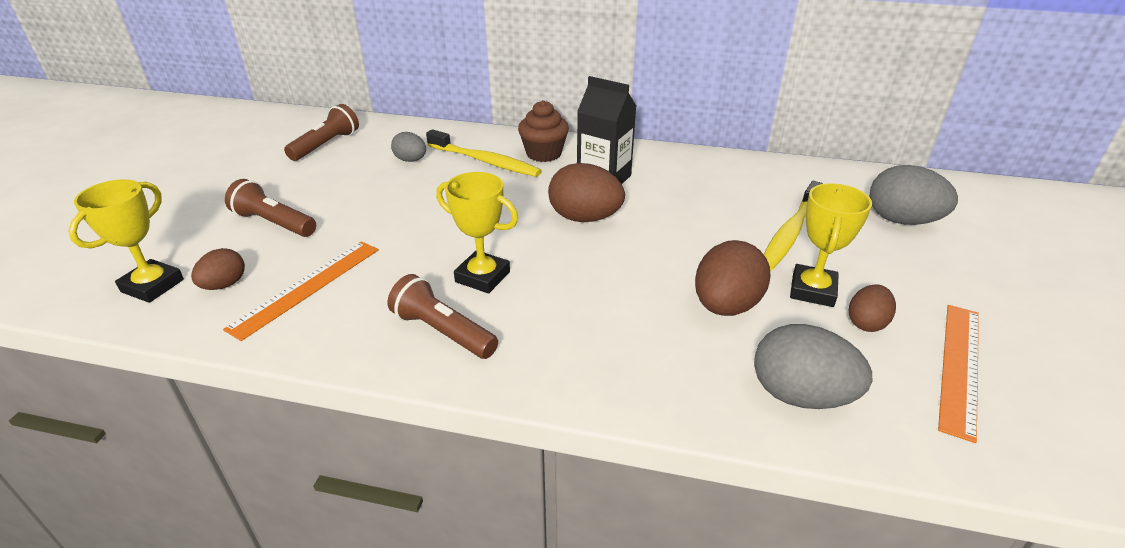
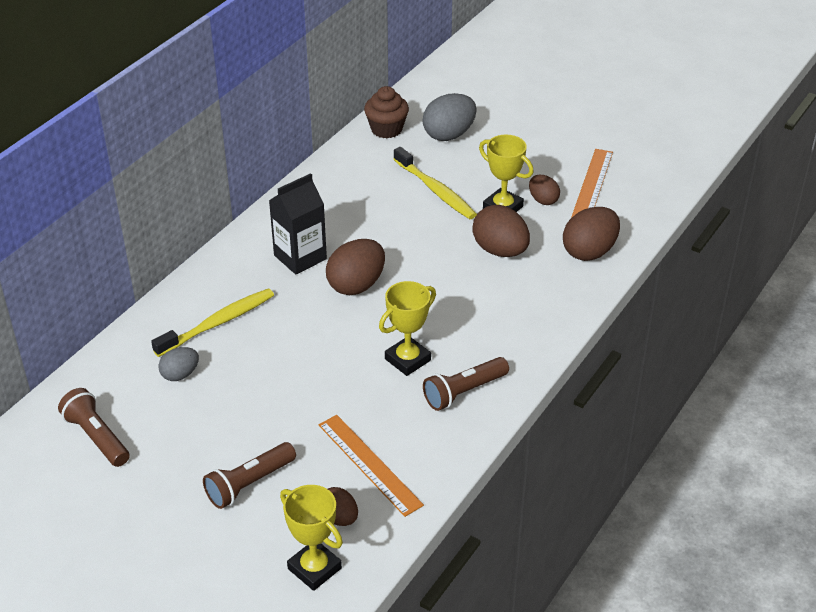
camera: 70 degrees left, 5 degrees up
brown cupcake [518,100,569,162] -> brown cupcake moved to [364,86,409,138]
grey egg [754,324,872,409] -> brown egg [563,207,620,261]
orange ruler [938,305,979,443] -> orange ruler turned 60 degrees clockwise [571,149,613,218]

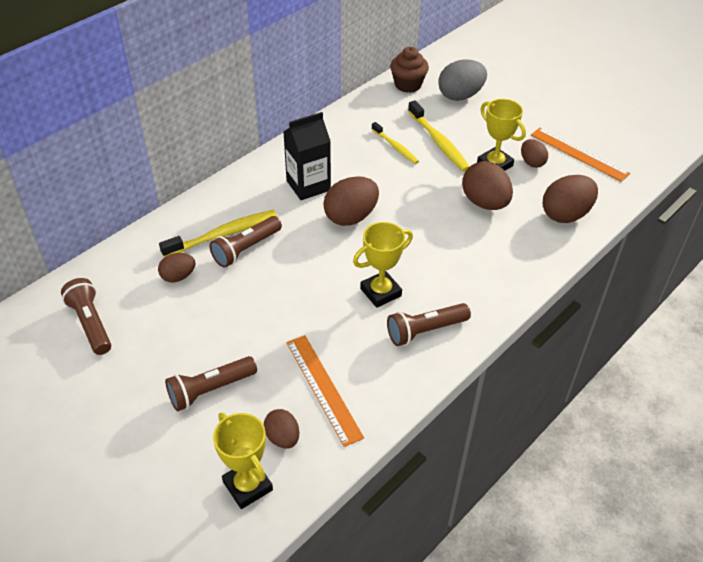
camera: 10 degrees right, 5 degrees up
grey egg [158,347,199,381] -> brown egg [158,253,196,283]
orange ruler [571,149,613,218] -> orange ruler turned 75 degrees counterclockwise [531,128,630,182]
none -> brown flashlight [209,216,282,268]
none -> yellow toothbrush [372,122,419,164]

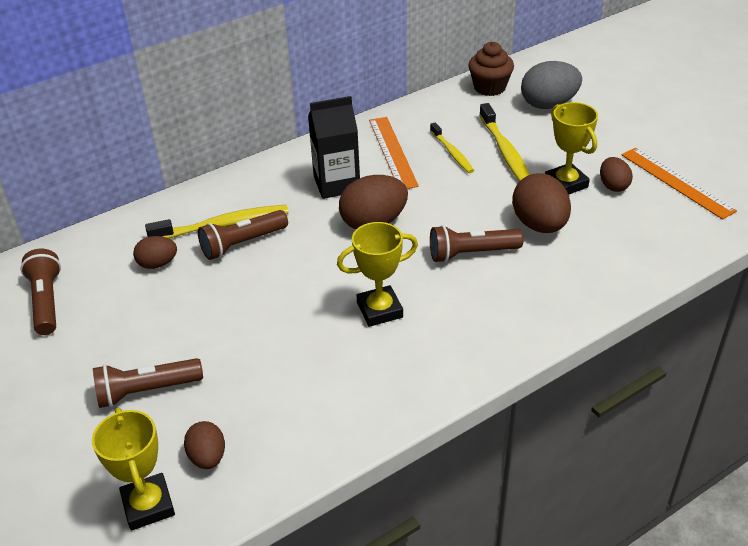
camera: 15 degrees right, 5 degrees down
orange ruler [286,335,364,447] -> orange ruler moved to [369,117,419,189]
brown flashlight [387,303,471,346] -> brown flashlight moved to [430,225,524,263]
brown egg [543,175,598,223] -> none

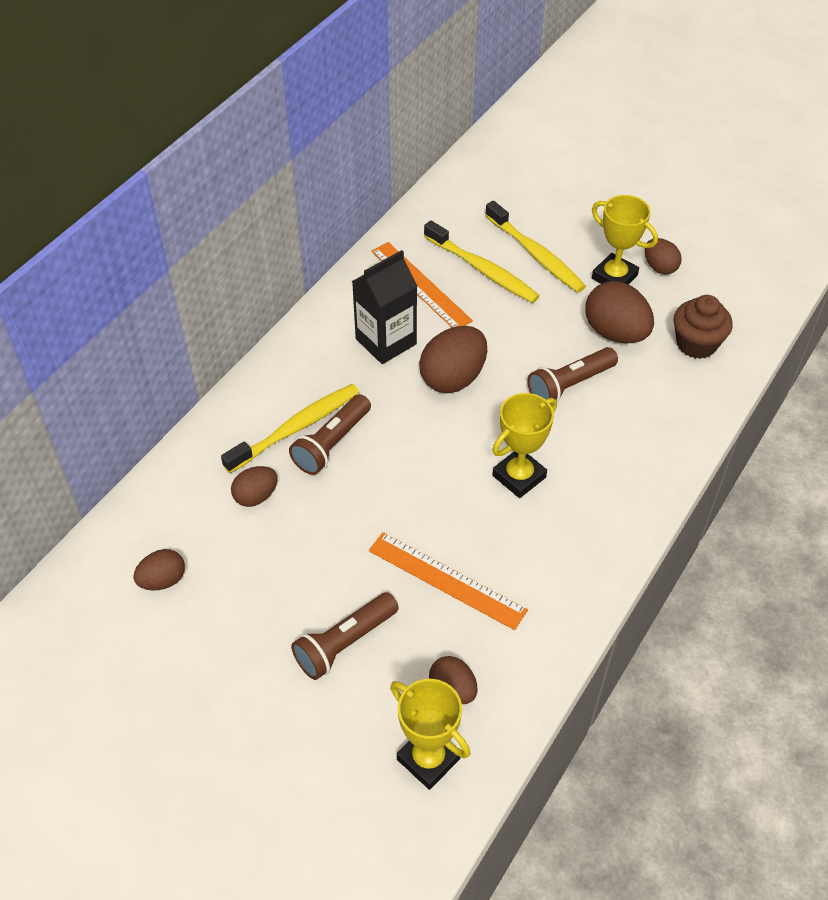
camera: 25 degrees left, 10 degrees up
brown flashlight [21,249,61,335] -> brown egg [133,549,185,591]
yellow toothbrush [430,123,474,173] -> yellow toothbrush [424,220,540,303], size x1.57
brown cupcake [468,42,514,96] -> brown cupcake moved to [673,295,733,359]
grey egg [521,61,582,109] -> none
orange ruler [622,148,737,220] -> orange ruler moved to [369,532,528,630]

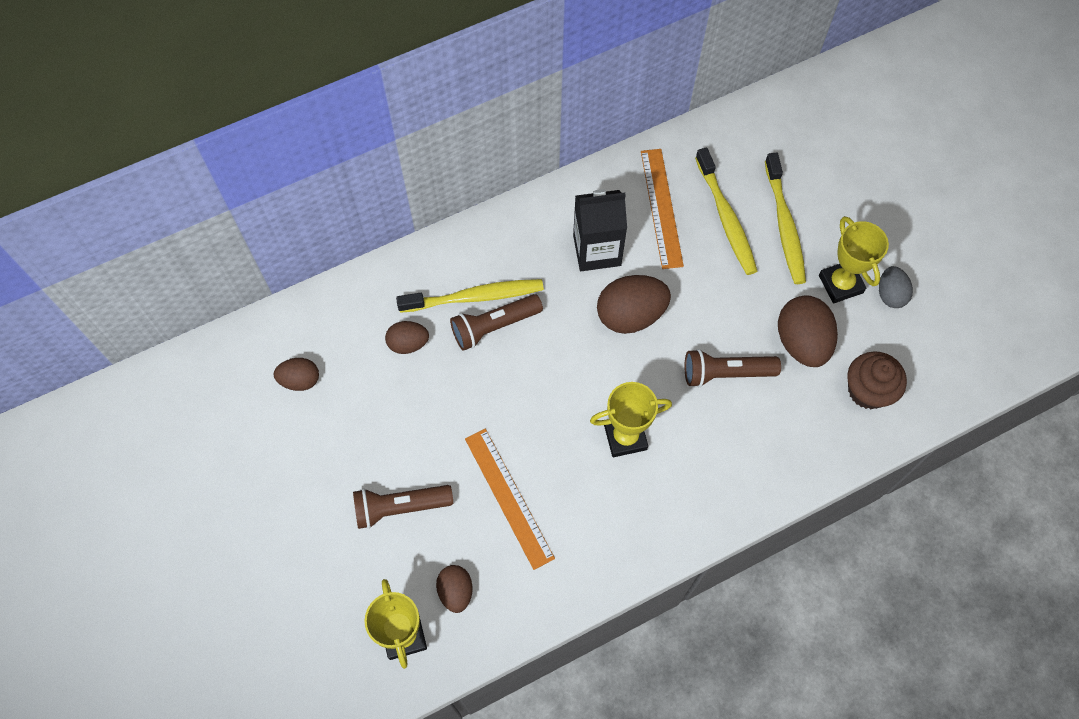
camera: 30 degrees right, 15 degrees up
brown egg [645,238,682,275] -> grey egg [879,266,913,308]

